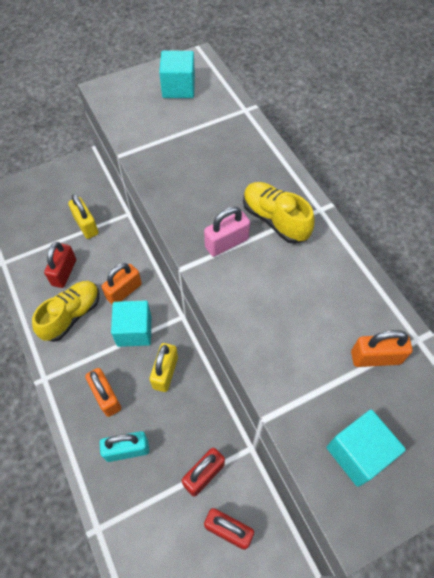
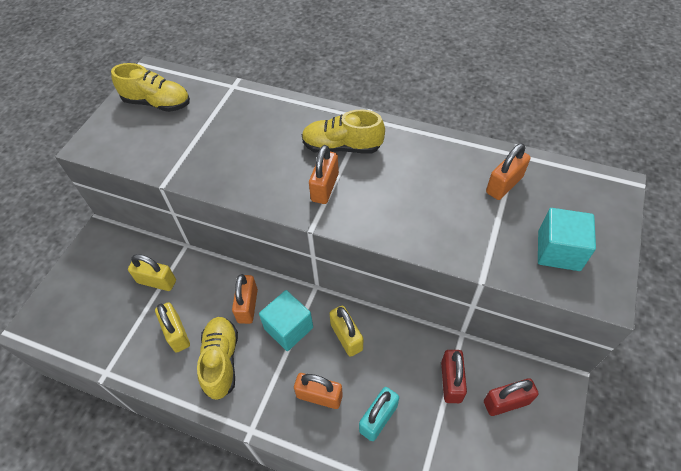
camera: 40 degrees left, 5 degrees down
red padlock [44,242,76,288] -> yellow padlock [155,302,190,353]
turquoise cube [159,51,195,98] -> yellow shoe [111,63,190,112]
pink padlock [204,206,250,257] -> orange padlock [309,145,339,204]

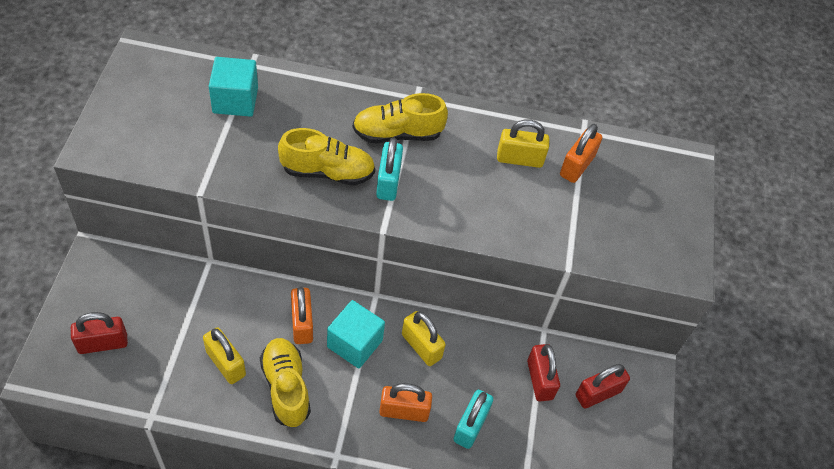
camera: 20 degrees left, 0 degrees up
yellow shoe [111,63,190,112] -> yellow shoe moved to [278,128,375,185]
yellow padlock [128,254,176,291] -> yellow padlock moved to [497,119,549,168]
orange padlock [309,145,339,204] -> turquoise padlock [376,137,403,201]
turquoise cube [538,208,596,271] -> turquoise cube moved to [209,57,258,117]
none -> red padlock [71,312,128,354]

